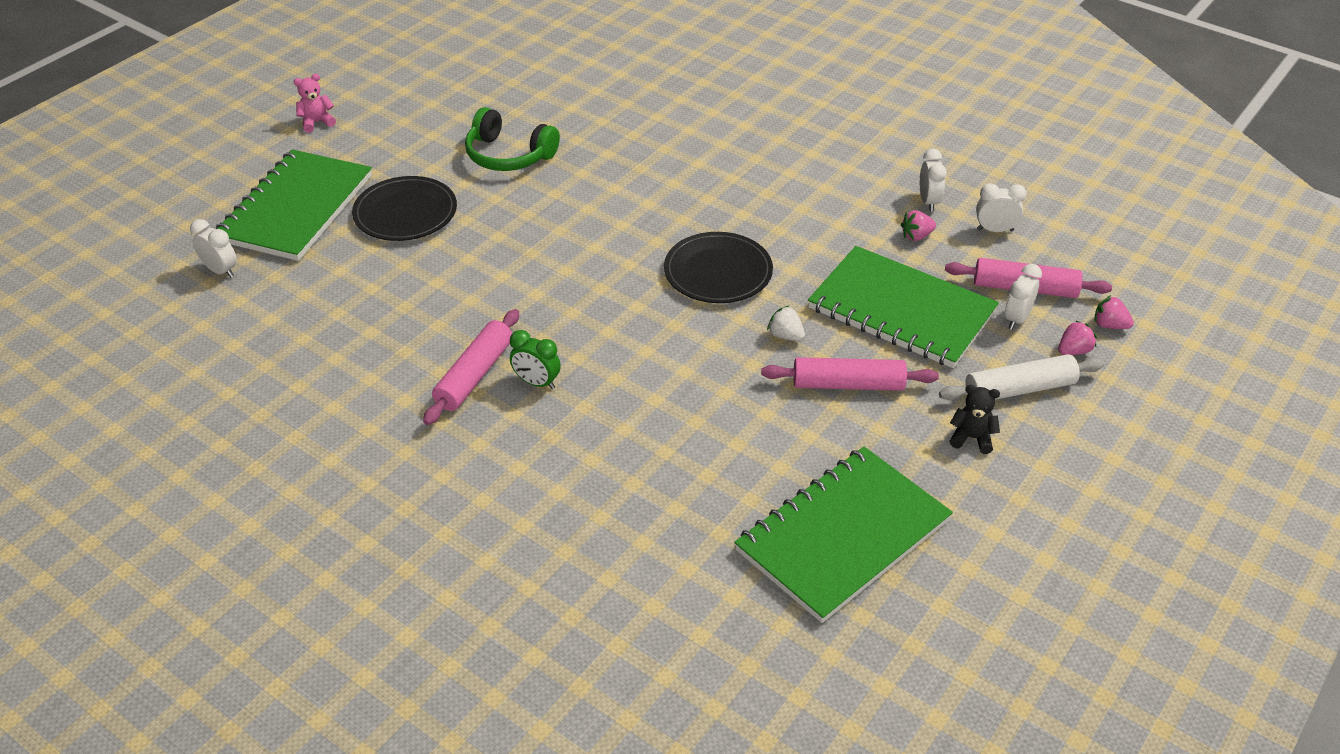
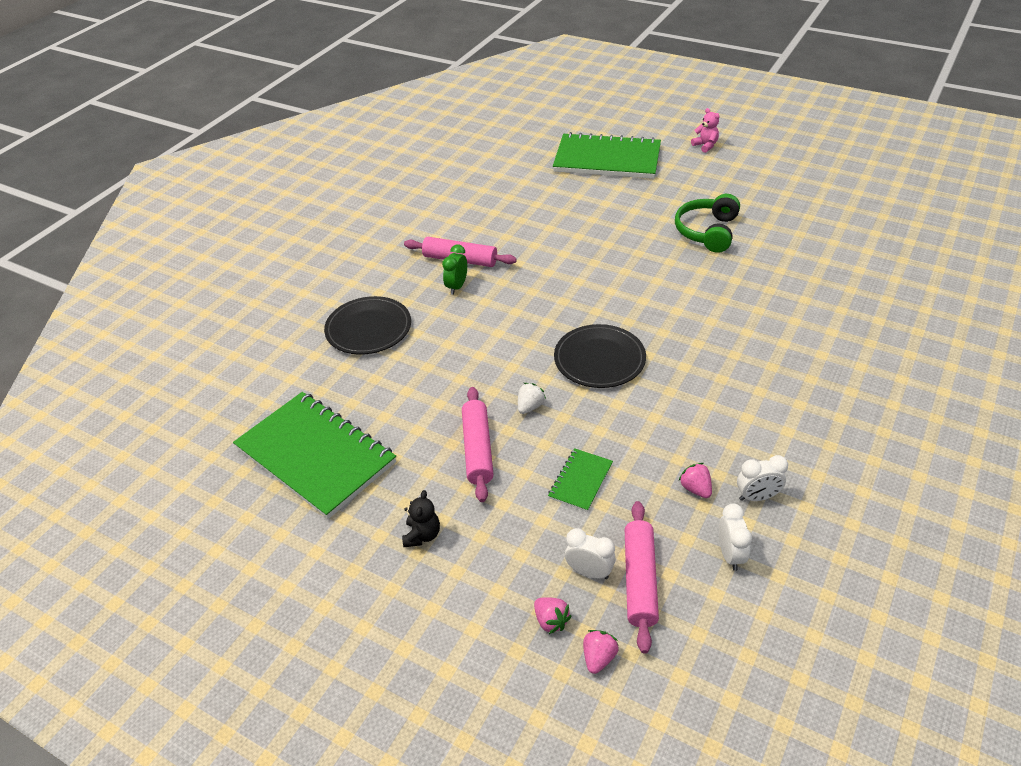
camera: 85 degrees right, 0 degrees up
white clock [190,219,237,278] -> none
black plate [352,176,457,241] -> black plate moved to [324,296,411,355]
green notebook [808,246,999,368] -> green notebook [548,448,613,512], size x0.45
white rolling pin [939,354,1104,400] -> none

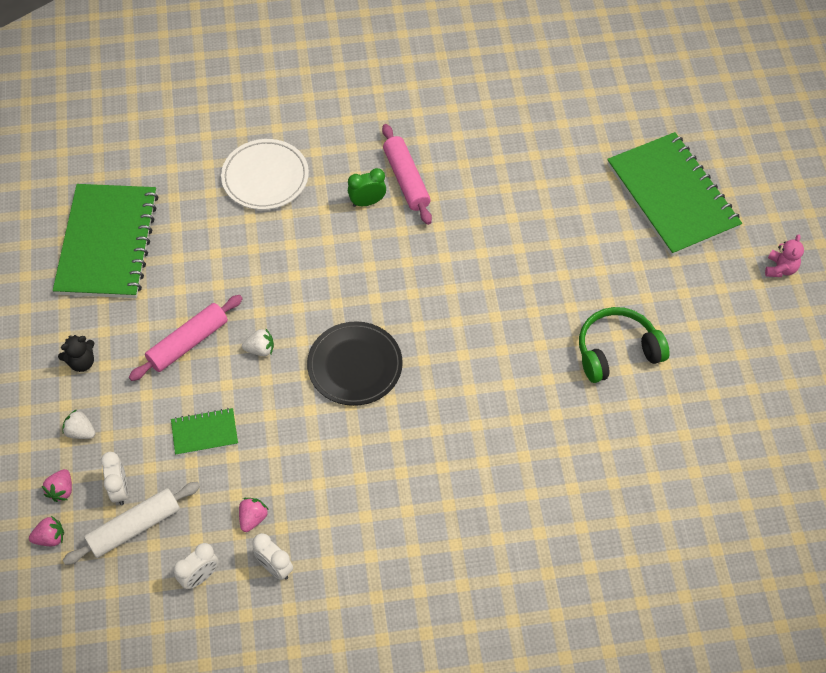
camera: 50 degrees right, 15 degrees up
black plate [324,296,411,355] -> white plate [221,139,309,210]
pink rolling pin [625,501,659,654] -> white rolling pin [63,482,200,565]
none -> white strawberry [62,409,95,439]

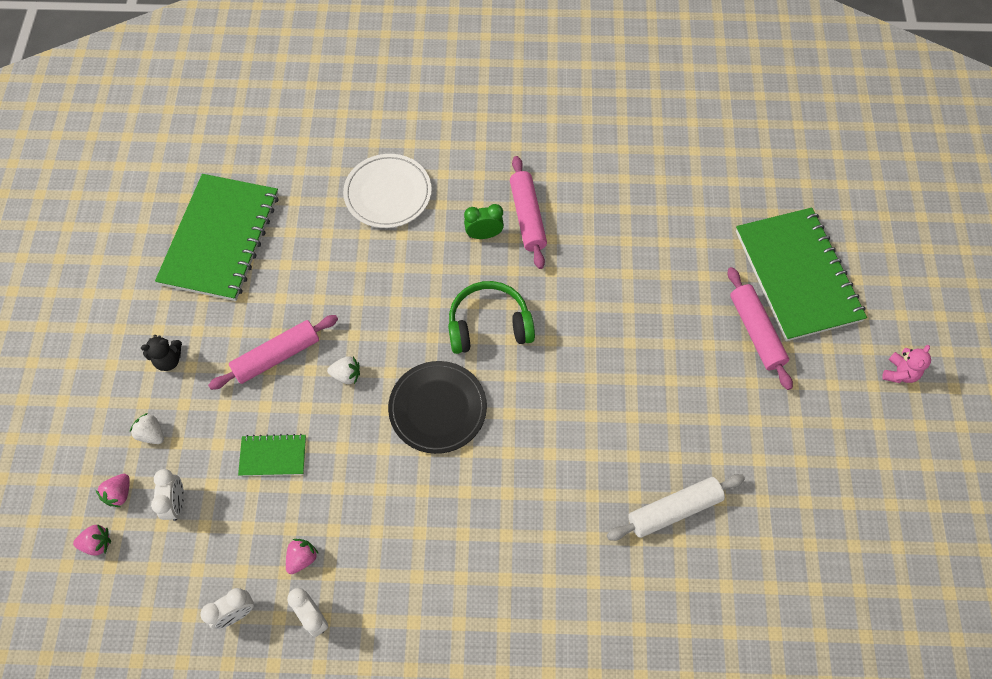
camera: 10 degrees right, 5 degrees up
white rolling pin [63,482,200,565] -> white rolling pin moved to [607,474,745,541]
green headphones [579,307,670,383] -> green headphones moved to [448,281,535,354]
none -> pink rolling pin [728,267,793,390]

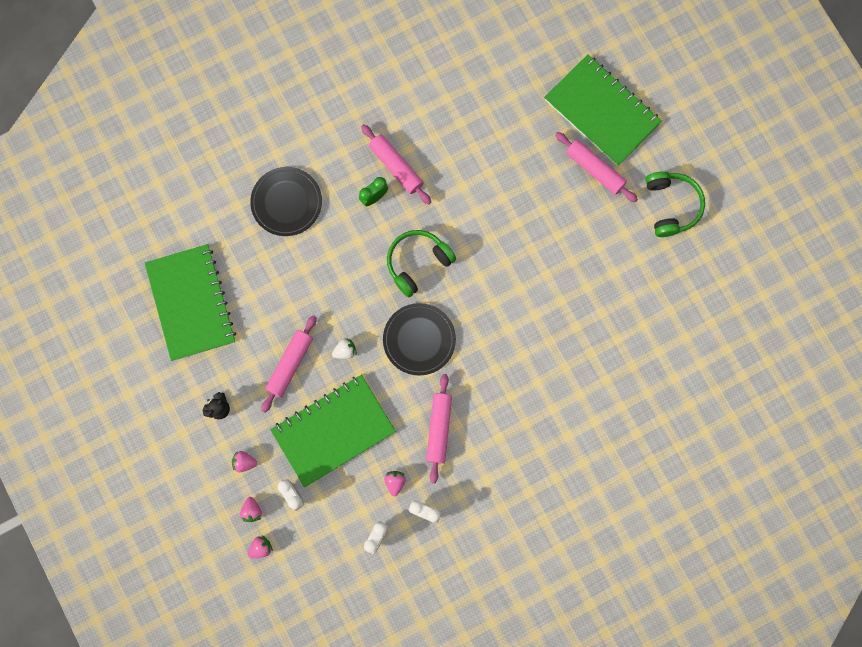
camera: 30 degrees left, 15 degrees up
white strawberry [130,413,164,444] -> pink strawberry [232,451,257,473]
green notebook [238,434,306,476] -> green notebook [270,375,396,487], size x2.24
white plate [343,154,432,228] -> black plate [250,167,322,236]
white rolling pin [607,474,745,541] -> none
pink teddy bear [882,345,931,383] -> none
none -> pink rolling pin [426,374,452,483]
none -> green headphones [645,171,705,237]

